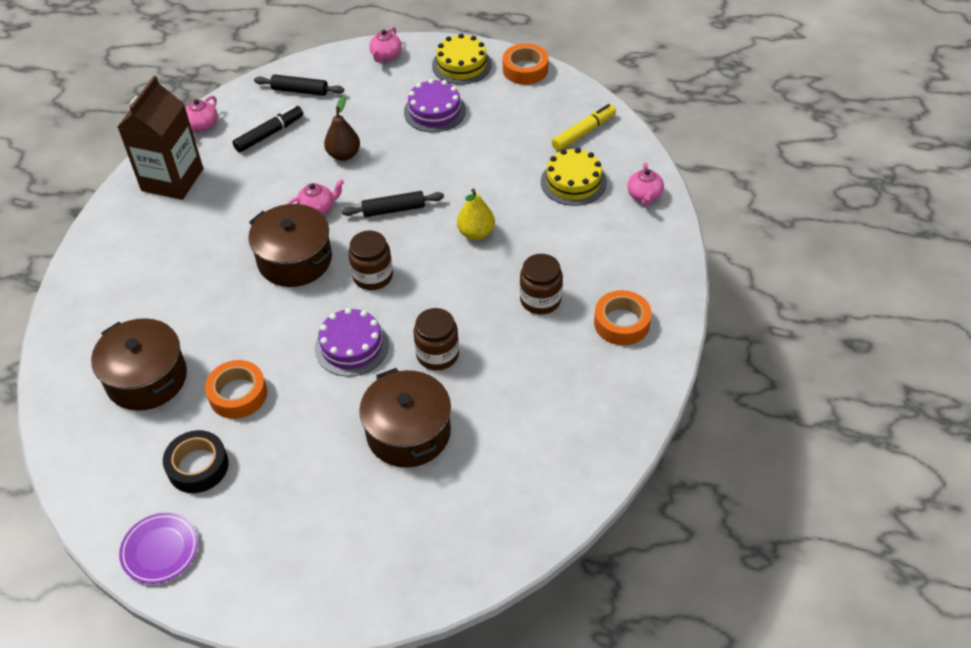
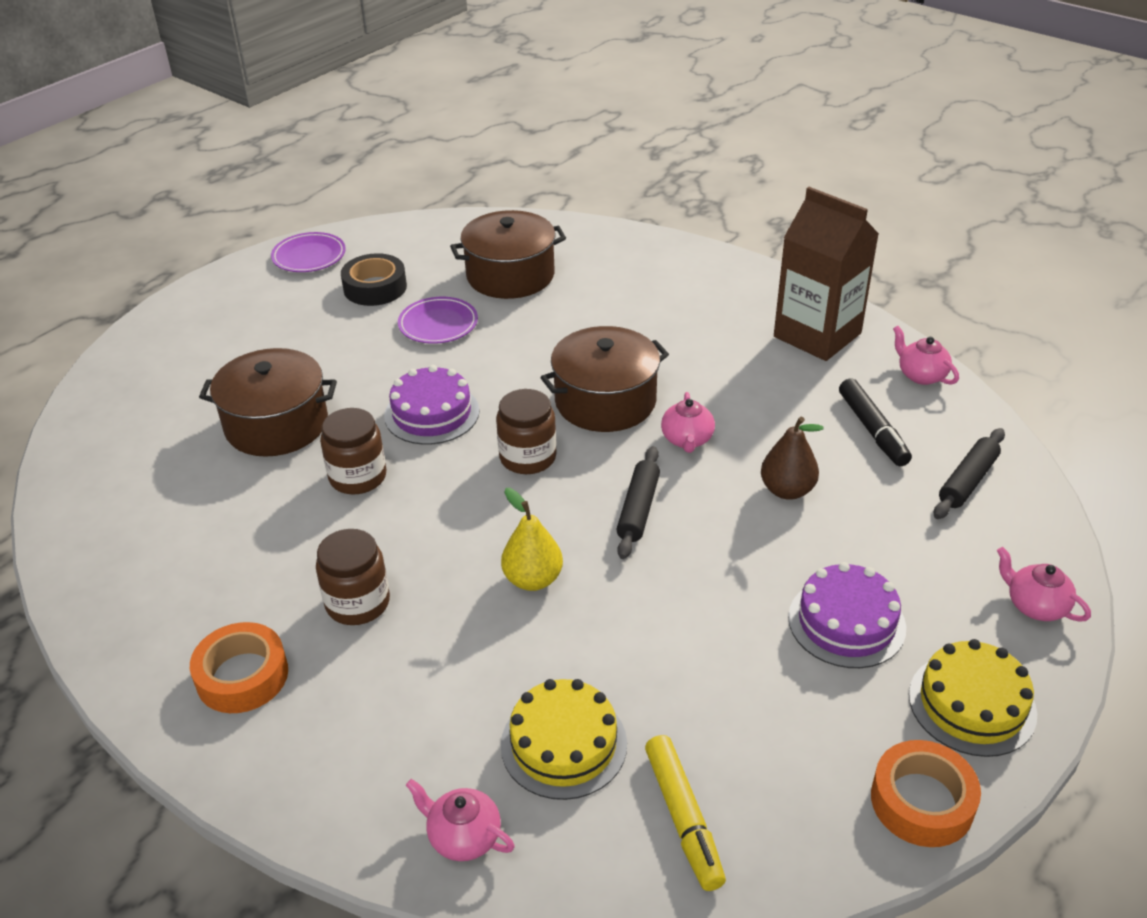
camera: 115 degrees right, 10 degrees down
orange tape [205,360,267,419] -> purple plate [398,297,478,344]

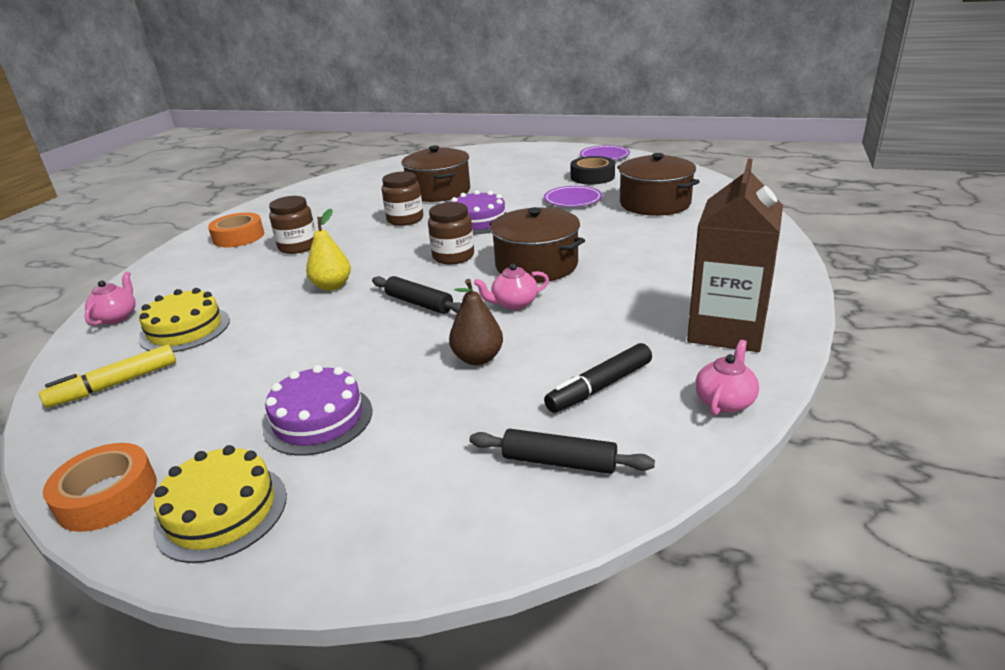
camera: 70 degrees right, 10 degrees down
black rolling pin [616,446,660,559] -> black rolling pin turned 45 degrees clockwise [372,276,461,314]
pink teapot [997,547,1091,622] -> none

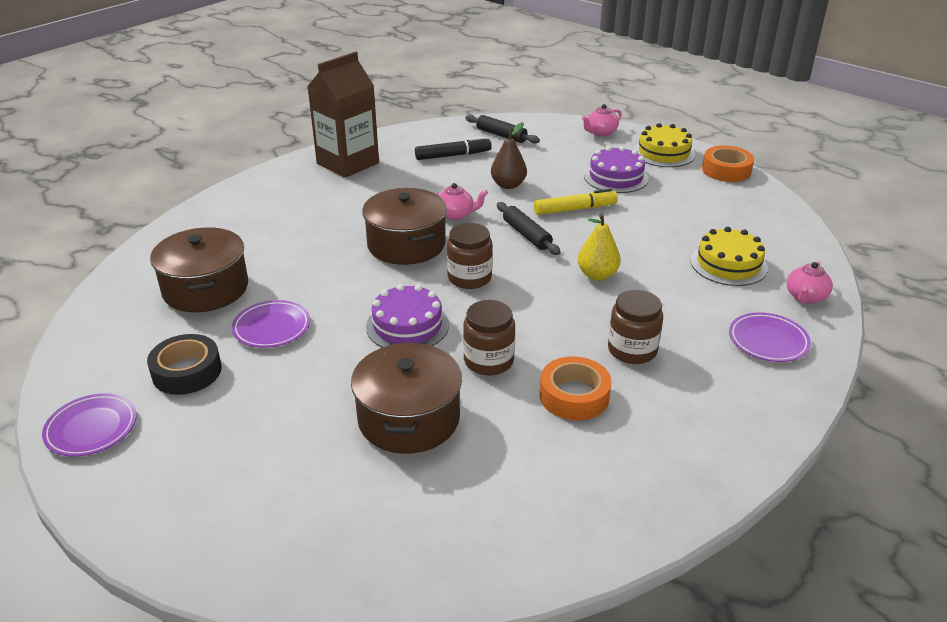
camera: 160 degrees left, 5 degrees up
yellow marker [39,345,176,408] -> yellow marker moved to [534,189,618,215]
orange tape [208,213,264,247] -> orange tape moved to [539,356,611,420]
pink teapot [695,340,759,416] -> pink teapot moved to [582,104,622,137]
none -> purple plate [729,312,811,362]

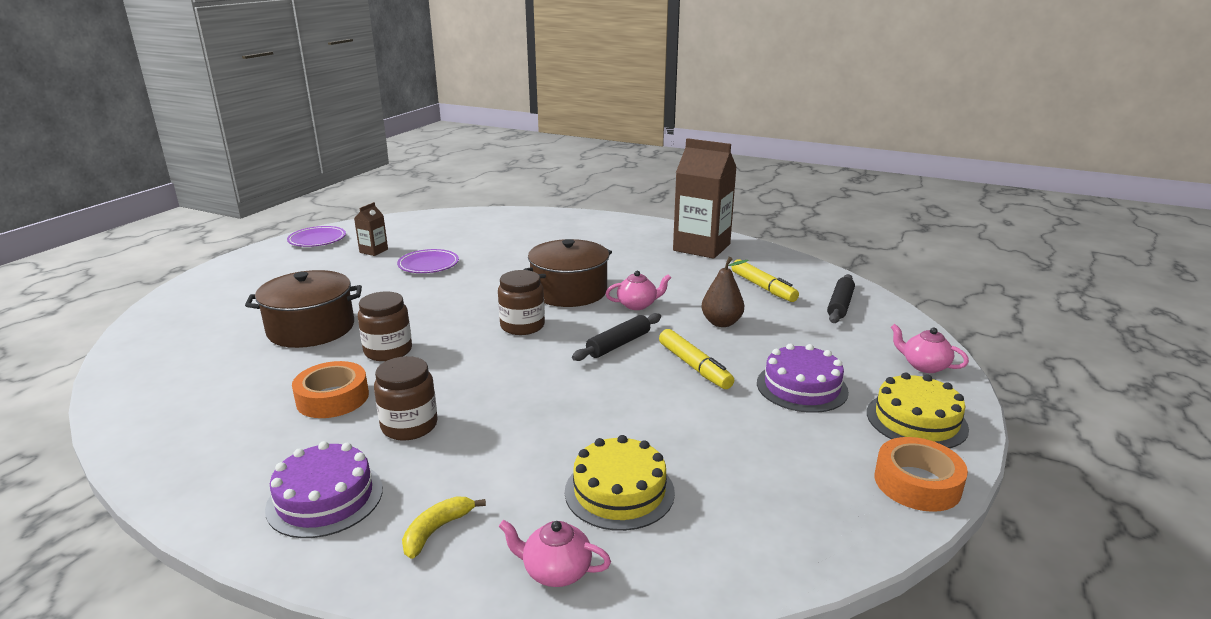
camera: 75 degrees right, 10 degrees down
black tape [147,334,222,395] -> brown carton [354,202,388,256]
brown pot [150,227,248,312] -> none
purple cake [366,284,449,348] -> purple cake moved to [265,441,383,538]
black marker [415,137,492,160] -> yellow marker [732,259,799,302]
pink teapot [435,183,488,220] -> pink teapot turned 90 degrees counterclockwise [605,271,671,310]
yellow pear [578,213,621,281] -> none
purple plate [729,312,811,362] -> yellow banana [402,496,486,559]

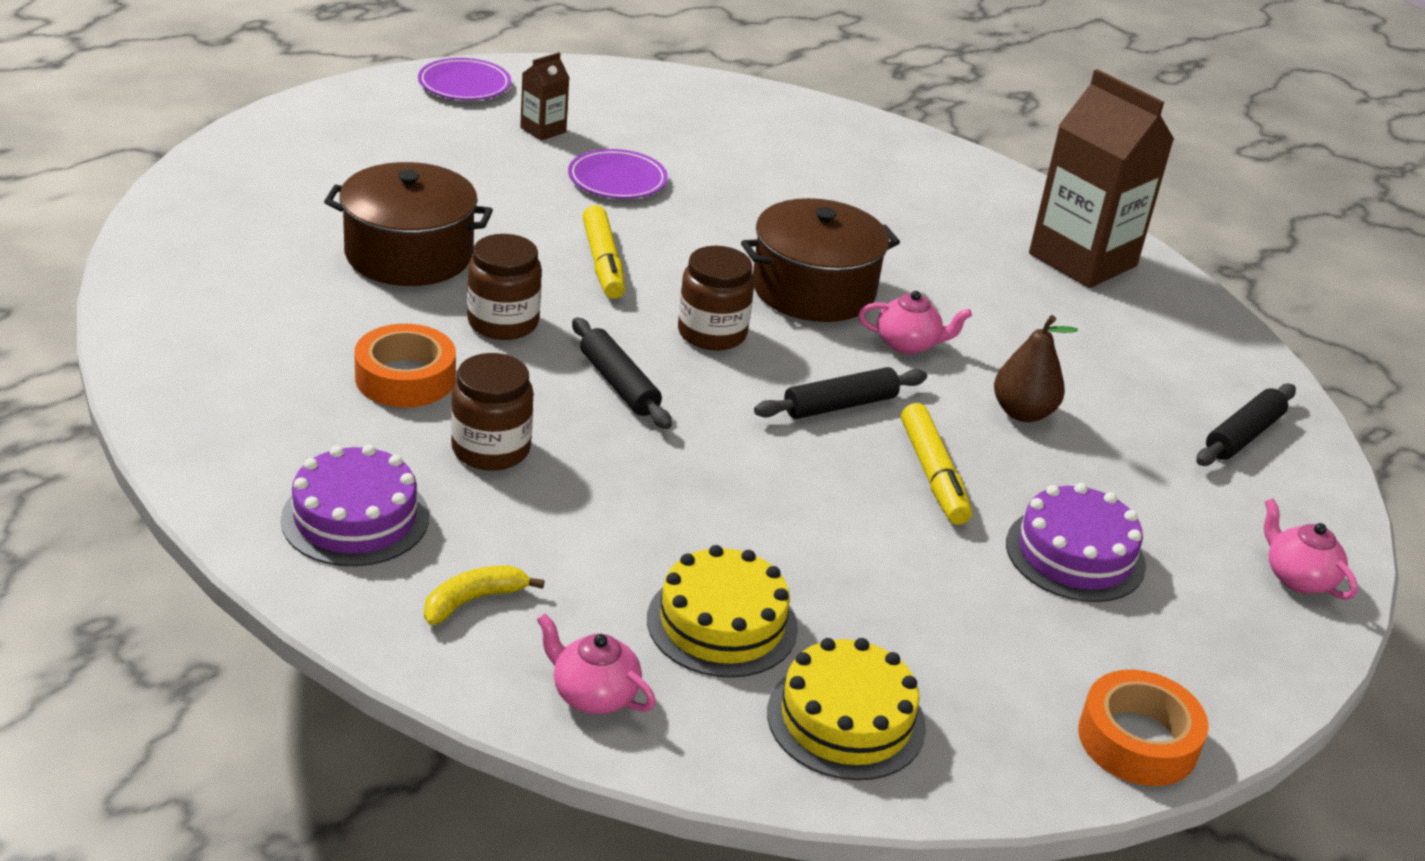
camera: 15 degrees right, 10 degrees up
yellow marker [732,259,799,302] -> yellow marker moved to [582,205,626,299]
yellow cake [867,372,969,448] -> yellow cake moved to [767,638,926,780]
none -> black rolling pin [572,317,672,429]

